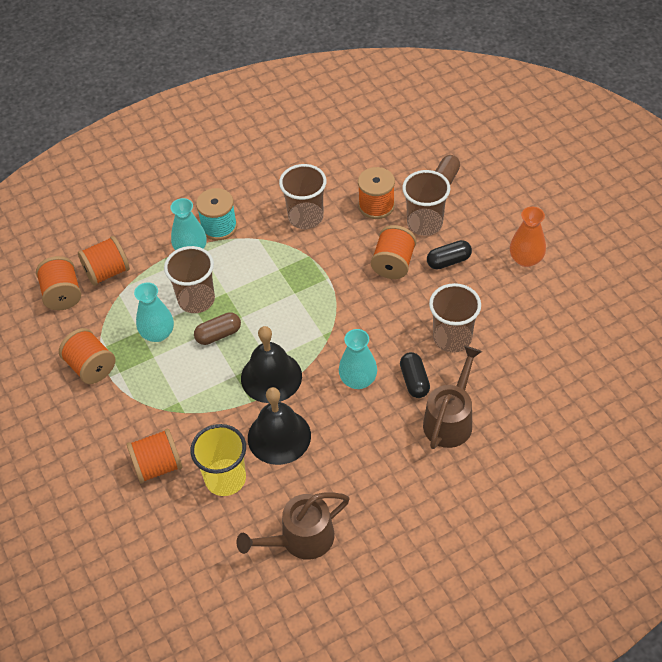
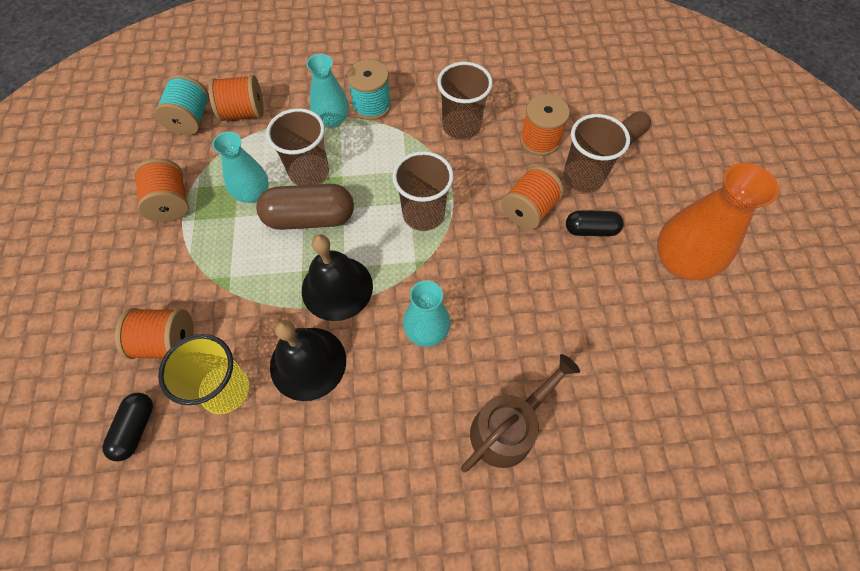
camera: 20 degrees right, 10 degrees up
orange spool [36,256,81,310] -> turquoise spool [154,74,209,135]
brown capsule [194,312,241,345] -> brown capsule [256,184,354,230], size x1.69
brown watering can [236,492,349,560] -> none
black capsule [400,352,430,398] -> black capsule moved to [102,393,153,461]
brown cup [429,283,481,353] -> brown cup moved to [392,151,454,231]
orange vase [510,207,546,267] -> orange vase [657,163,779,280], size x1.58

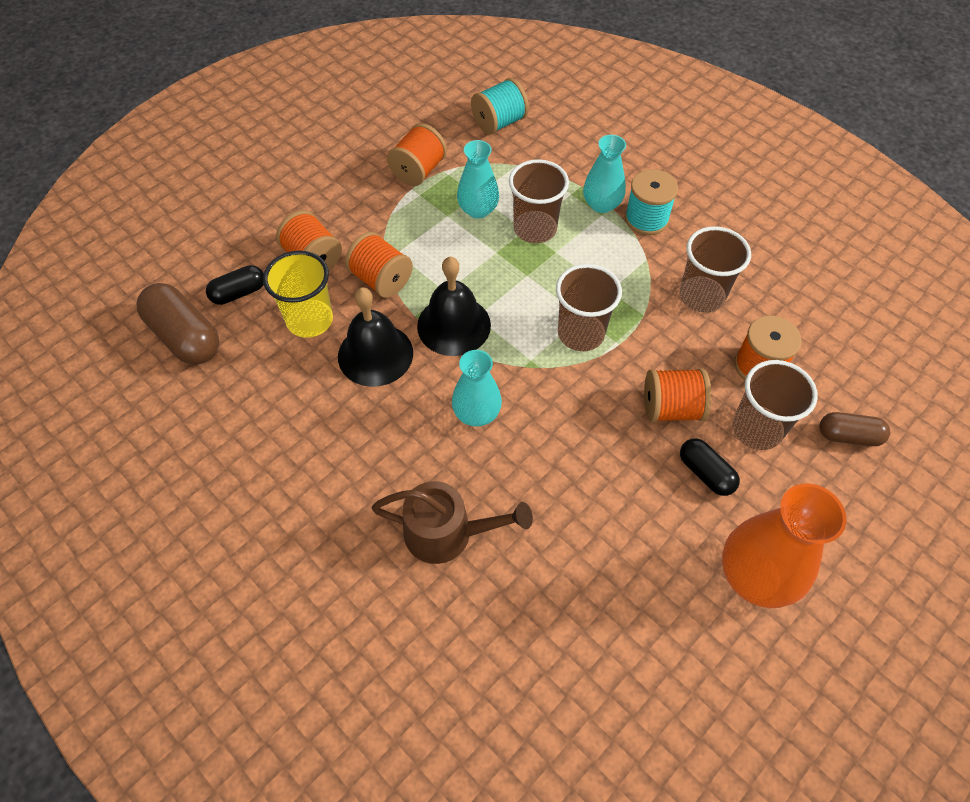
camera: 50 degrees right, 5 degrees down
orange spool [208,75,264,121] -> orange spool moved to [345,232,413,298]
brown capsule [256,184,354,230] -> brown capsule moved to [137,283,219,365]

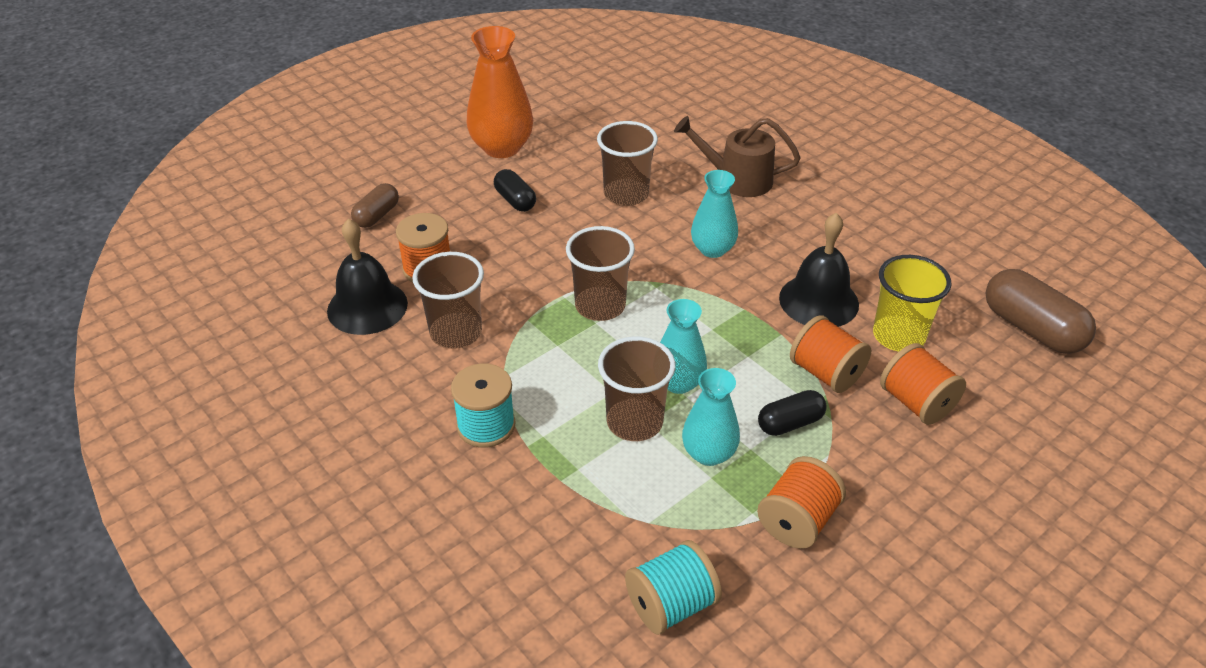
camera: 175 degrees left, 15 degrees down
black capsule [206,265,264,305] -> black capsule moved to [758,390,827,436]
black bell [417,257,491,356] -> black bell moved to [327,218,408,335]
turquoise vase [583,135,626,213] -> turquoise vase moved to [660,299,707,394]
orange spool [644,368,712,422] -> none
brown cup [732,360,818,450] -> brown cup moved to [597,121,658,206]
brown capsule [819,412,890,446] -> brown capsule turned 75 degrees counterclockwise [351,183,399,228]

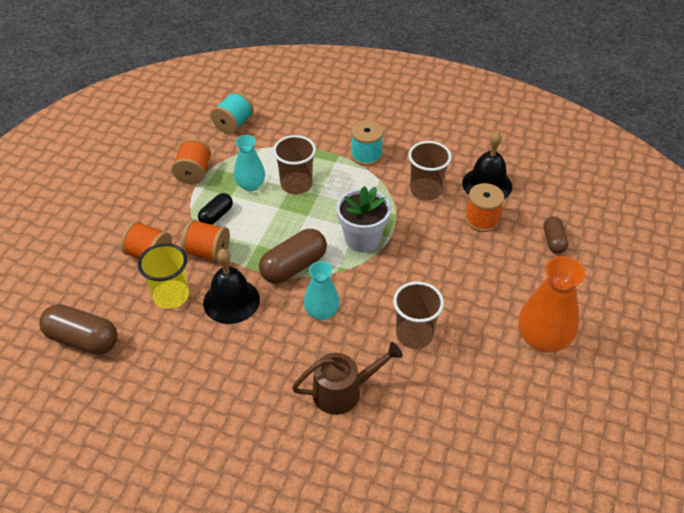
camera: 150 degrees right, 5 degrees up
black capsule [494,169,536,212] -> none
brown cup [566,226,635,321] -> white flower pot [336,186,391,252]
turquoise vase [660,299,707,394] -> none
none -> brown capsule [259,229,327,284]

